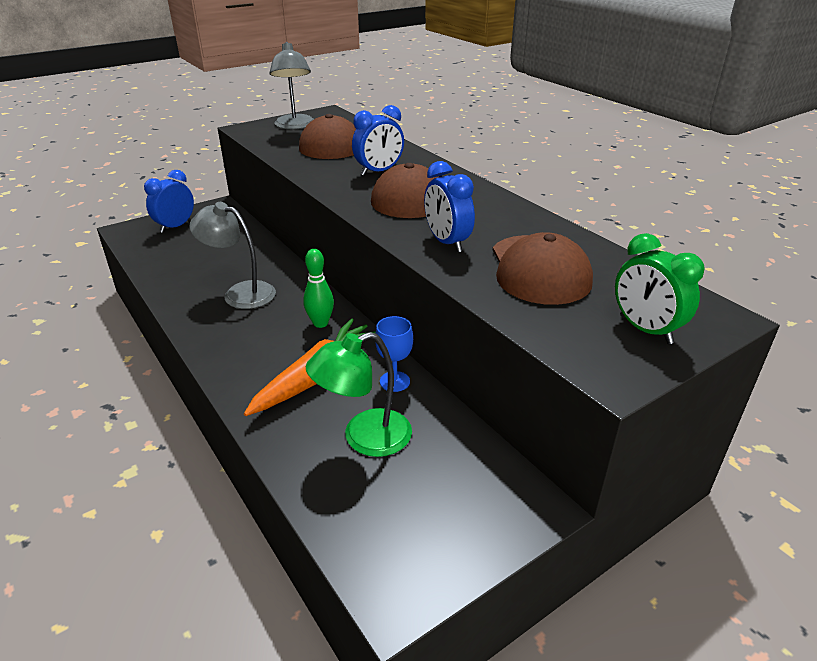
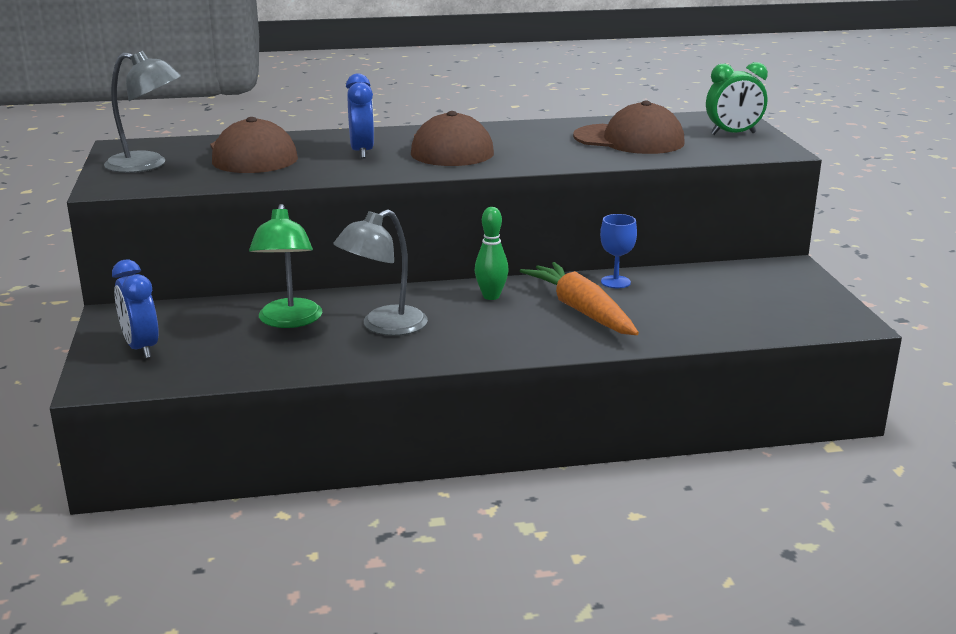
camera: 65 degrees left, 10 degrees down
green lamp [305,332,412,457] -> green lamp moved to [249,204,322,328]
blue clock [424,161,475,252] -> none

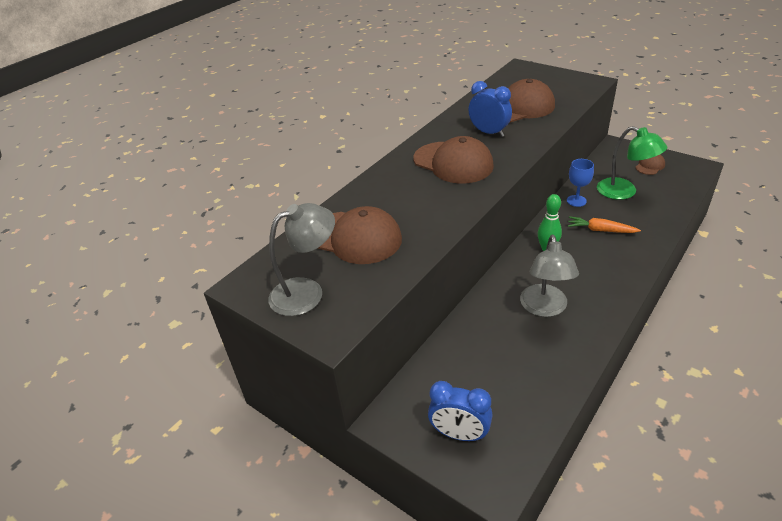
camera: 40 degrees left, 15 degrees up
green lamp [249,204,322,328] -> green lamp moved to [597,126,667,200]
blue clock [346,73,374,159] -> blue clock moved to [468,81,512,137]
orange carrot [520,262,639,335] -> orange carrot [568,216,641,233], size x0.59
green clock [706,62,768,135] -> none
none -> brown cap [635,155,665,175]

